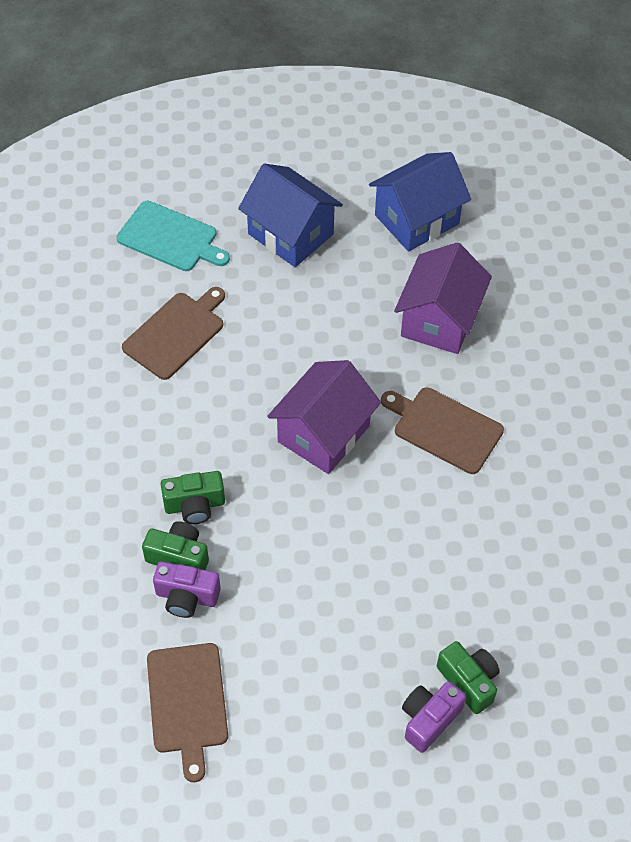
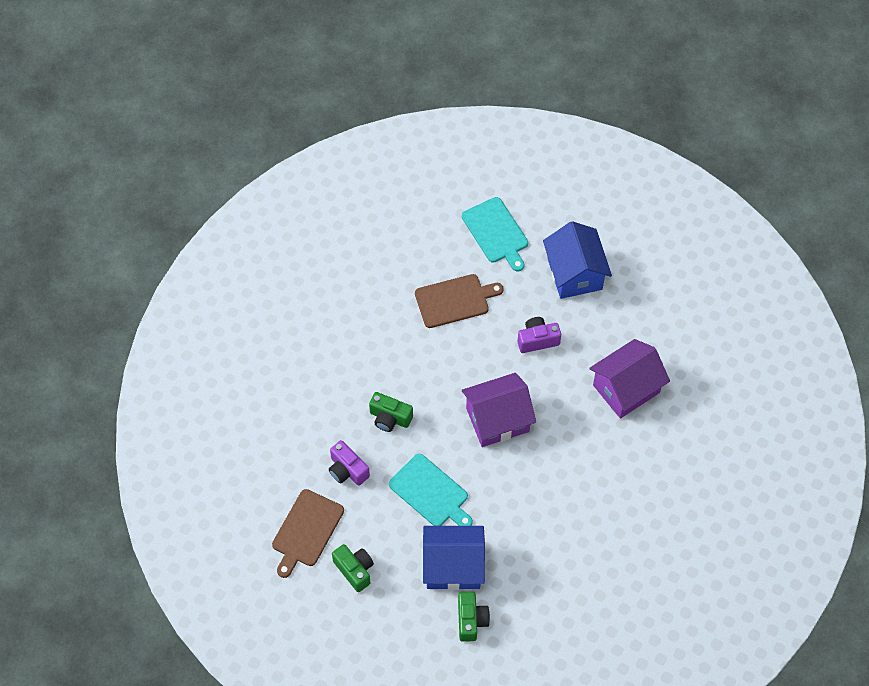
camera: 35 degrees right, 5 degrees up
green camera [142,521,209,570] -> green camera moved to [332,544,374,592]
blue house [369,152,471,252] -> blue house moved to [423,526,485,590]
brown cutting board [381,387,504,474] -> none
purple camera [402,681,466,753] -> purple camera moved to [517,317,561,353]
none -> turquoise cutting board [389,454,473,526]

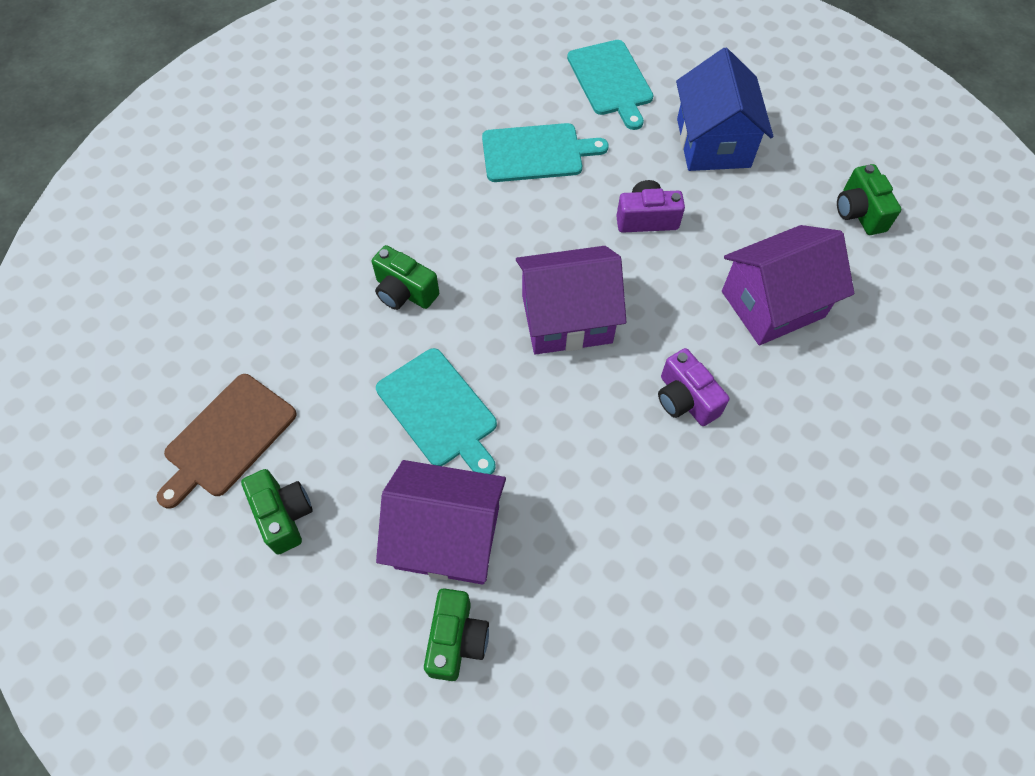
camera: 10 degrees right, 0 degrees up
purple camera [329,440,370,486] -> purple camera moved to [658,348,729,426]
brown cutting board [415,274,504,328] -> turquoise cutting board [482,123,609,182]
blue house [423,526,485,590] -> purple house [376,460,506,584]
none -> green camera [837,164,901,235]

